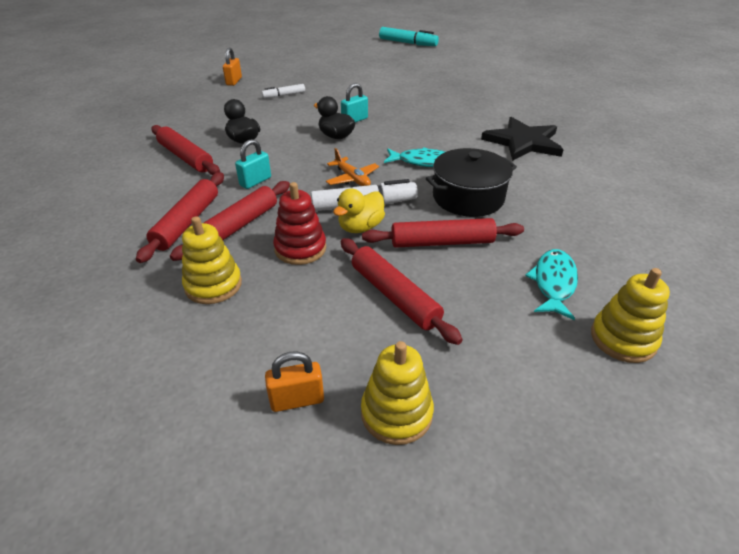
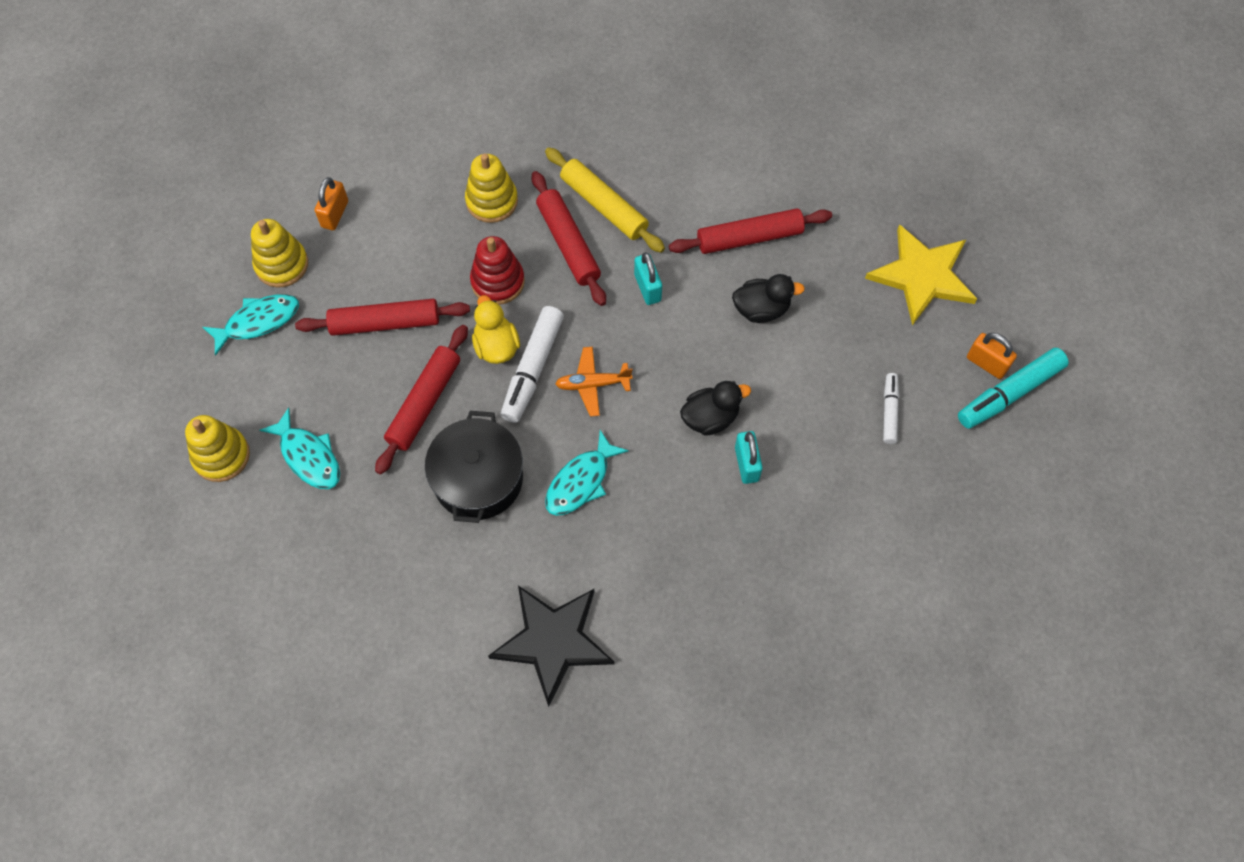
camera: 120 degrees right, 25 degrees up
red rolling pin [136,172,224,263] -> yellow rolling pin [545,147,665,253]
turquoise marker [379,27,439,46] -> turquoise marker moved to [958,348,1069,429]
none -> turquoise fish [203,294,299,356]
none -> yellow star [865,224,977,326]

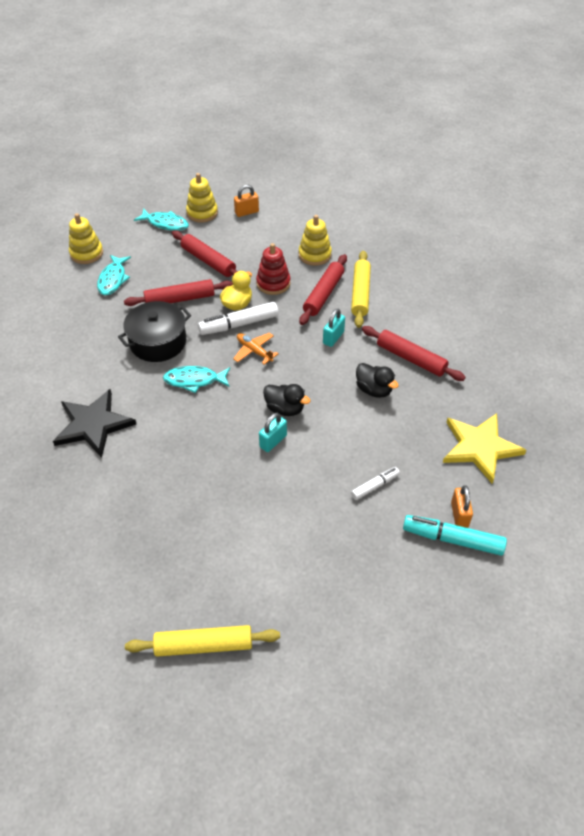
camera: 50 degrees right, 15 degrees down
none -> yellow rolling pin [125,625,280,657]

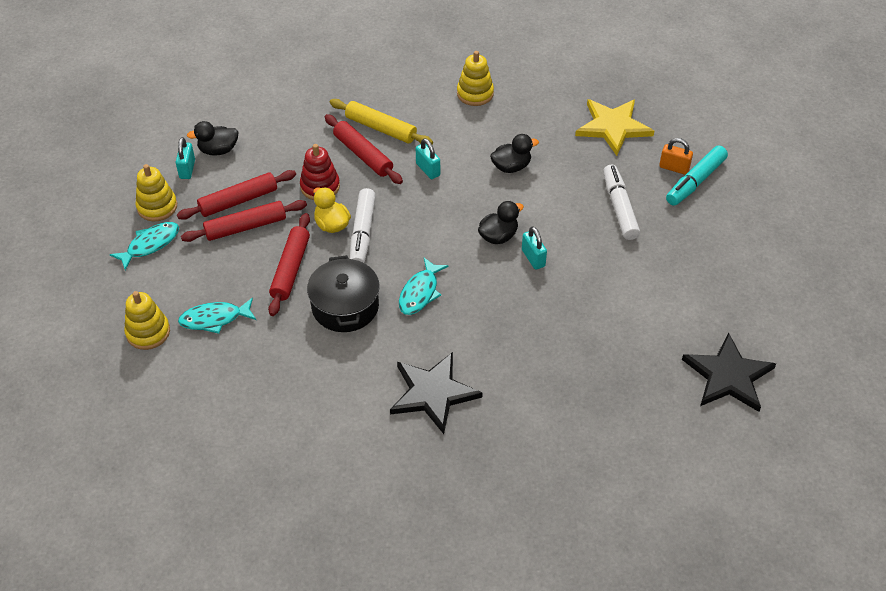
camera: 65 degrees left, 0 degrees up
turquoise fish [97,255,131,295] -> turquoise fish turned 135 degrees clockwise [178,298,256,334]
yellow rolling pin [125,625,280,657] -> black star [682,333,776,412]
orange plane [233,333,279,365] -> none
orange padlock [234,185,259,217] -> turquoise padlock [176,137,195,179]
yellow stacking toy [299,215,332,266] -> yellow stacking toy moved to [457,51,494,106]
white marker [351,467,400,500] -> white marker [603,165,640,240], size x1.73
red rolling pin [362,326,466,381] -> red rolling pin moved to [177,170,296,220]
none -> black duck [187,121,239,156]

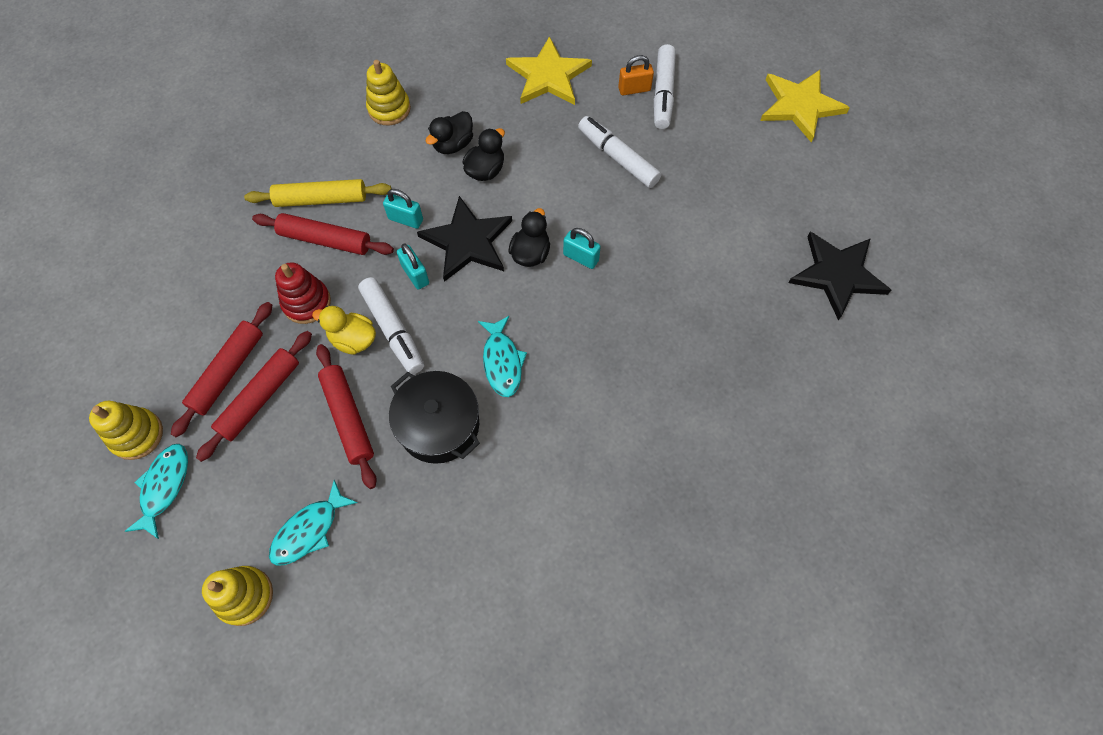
camera: 35 degrees left, 15 degrees up
turquoise padlock [176,137,195,179] -> turquoise padlock moved to [397,244,429,290]
black duck [187,121,239,156] -> black duck moved to [426,111,473,154]
black star [390,352,483,434] -> black star moved to [417,196,512,282]
turquoise marker [666,146,728,206] -> white marker [654,44,676,129]
none -> yellow star [760,70,850,143]

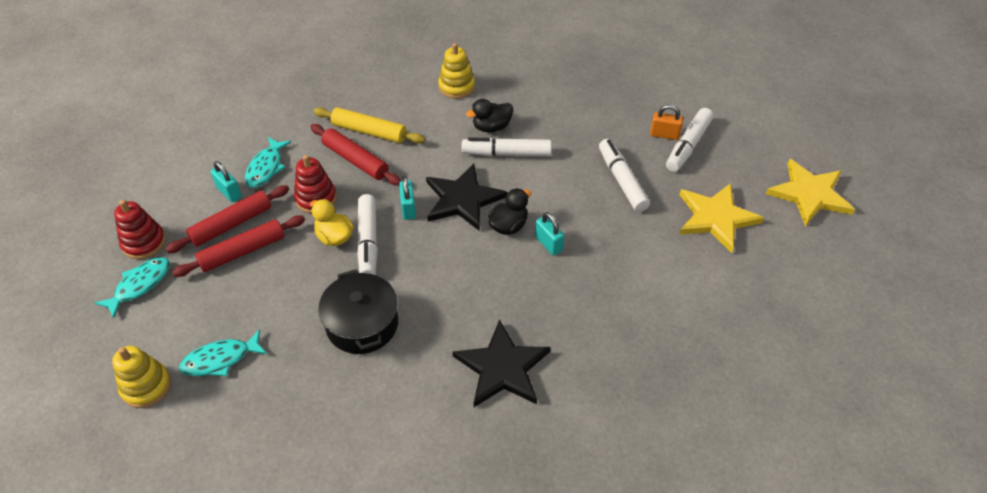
camera: 25 degrees right, 15 degrees down
yellow stacking toy [89,401,163,460] -> red stacking toy [114,200,166,259]
red rolling pin [316,344,377,489] -> none
turquoise padlock [383,189,423,229] -> turquoise padlock moved to [211,161,242,202]
black duck [463,128,505,181] -> white marker [462,137,552,156]
turquoise fish [478,316,527,397] -> turquoise fish moved to [245,137,291,188]
yellow star [506,36,592,105] -> yellow star moved to [679,183,764,253]
black star [788,232,891,320] -> black star moved to [452,319,551,407]

